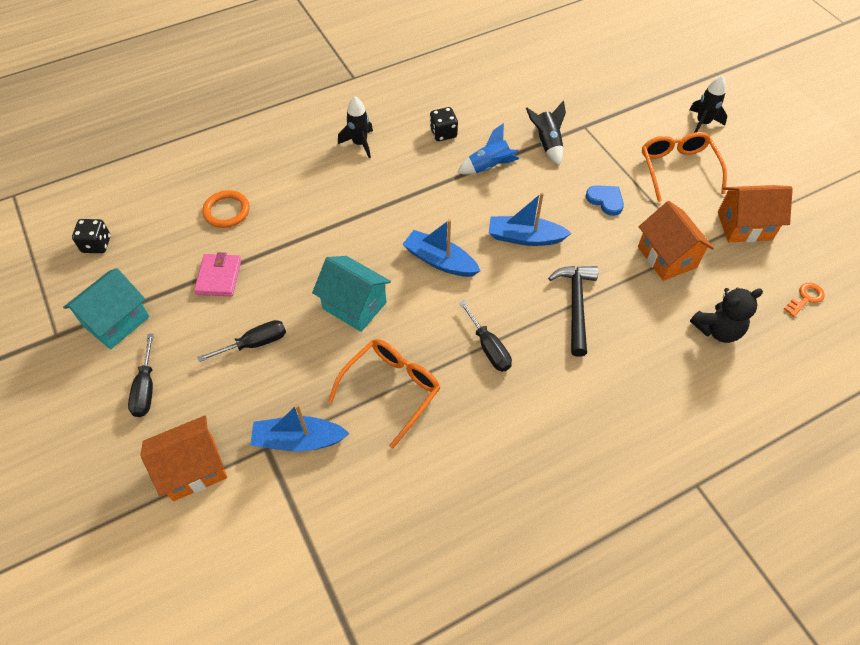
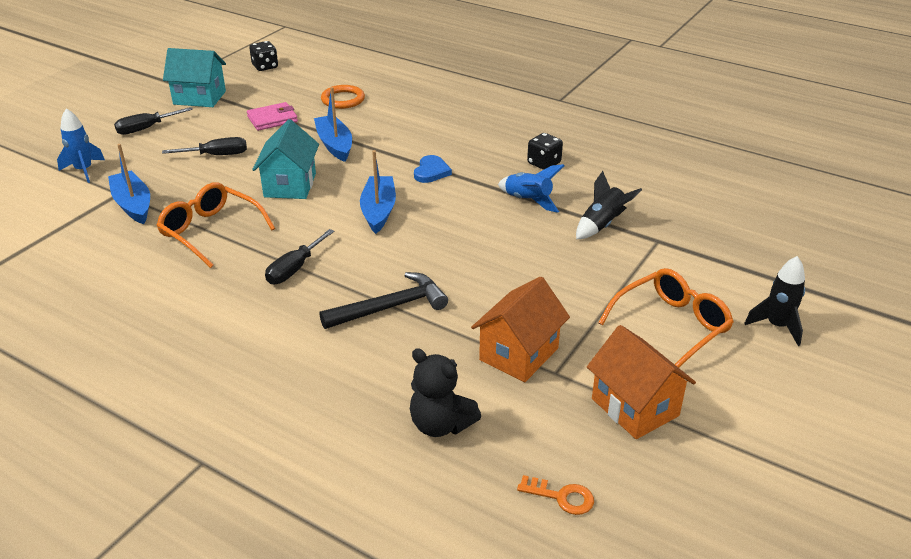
camera: 60 degrees right, 20 degrees down
orange house [140,416,227,501] -> blue rocket [57,108,105,183]
black screwdriver [197,320,286,362] -> black screwdriver turned 45 degrees counterclockwise [162,137,247,155]
orange glasses [328,339,440,448] -> orange glasses turned 150 degrees counterclockwise [156,182,276,268]
black rocket [338,96,373,158] -> none
blue boat [489,192,572,246] -> blue boat moved to [314,87,352,162]
blue heart [586,185,624,216] -> blue heart moved to [414,155,452,183]

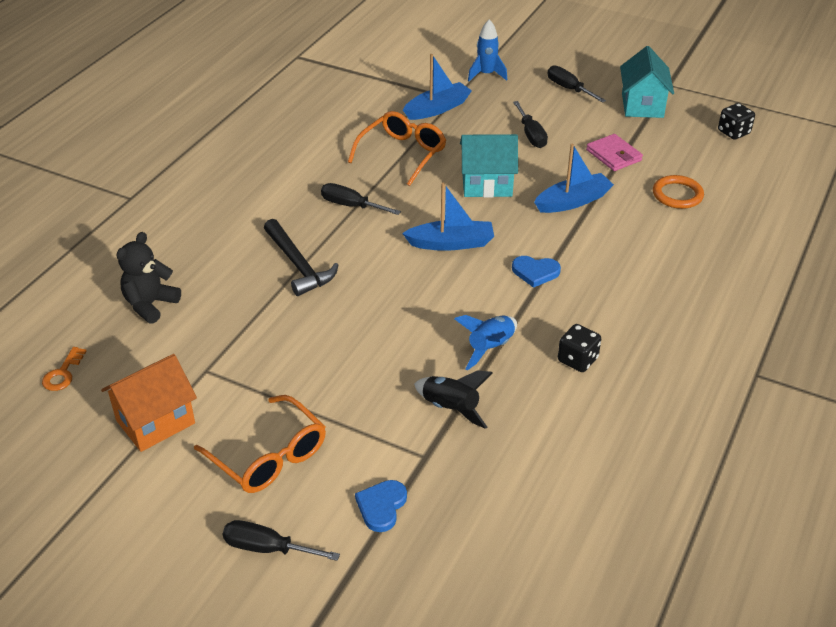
camera: 85 degrees right, 5 degrees up
orange house [471,277,570,382] -> none
black rocket [744,256,805,346] -> black screwdriver [223,520,340,561]
none -> blue heart [355,480,407,532]

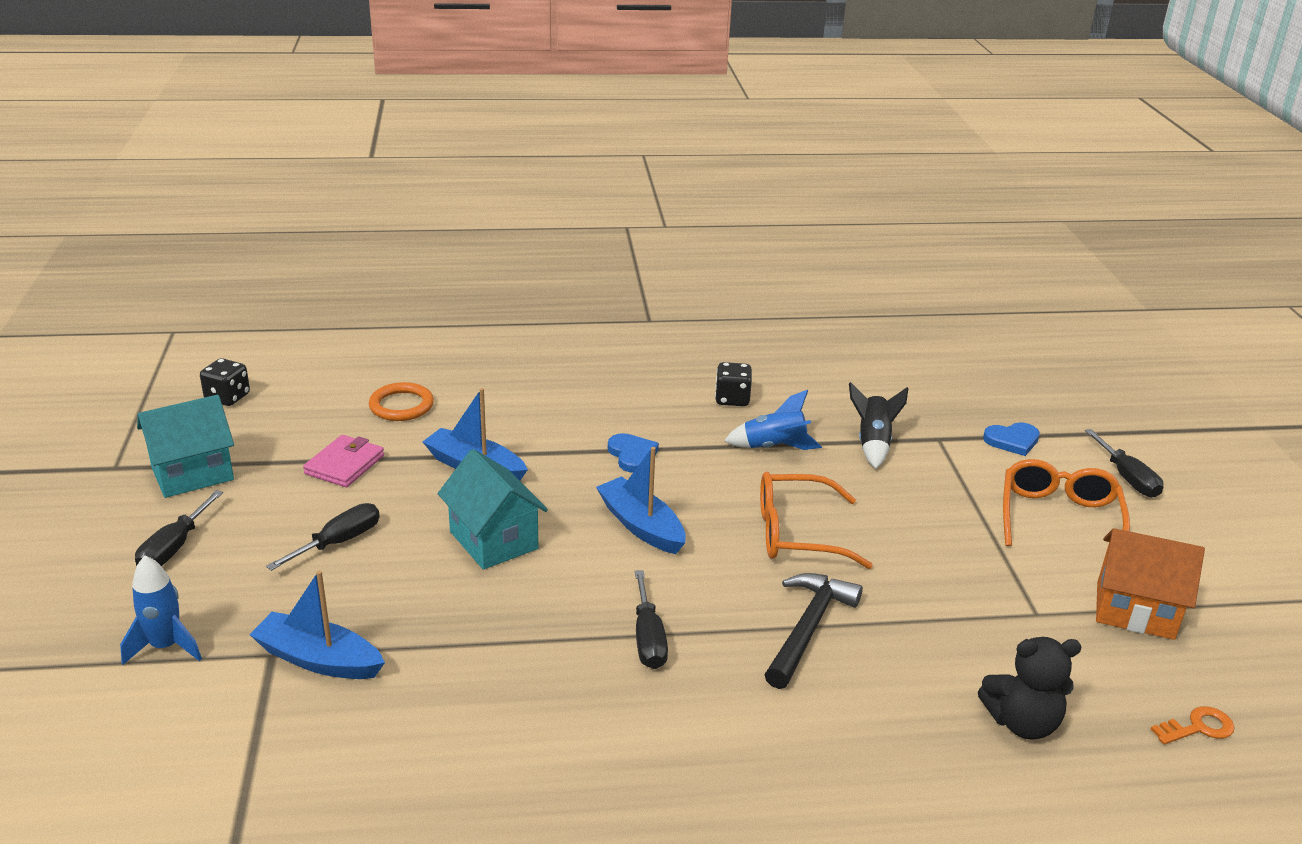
camera: 125 degrees left, 10 degrees down
orange glasses [348,111,446,186] -> orange glasses moved to [760,472,873,569]

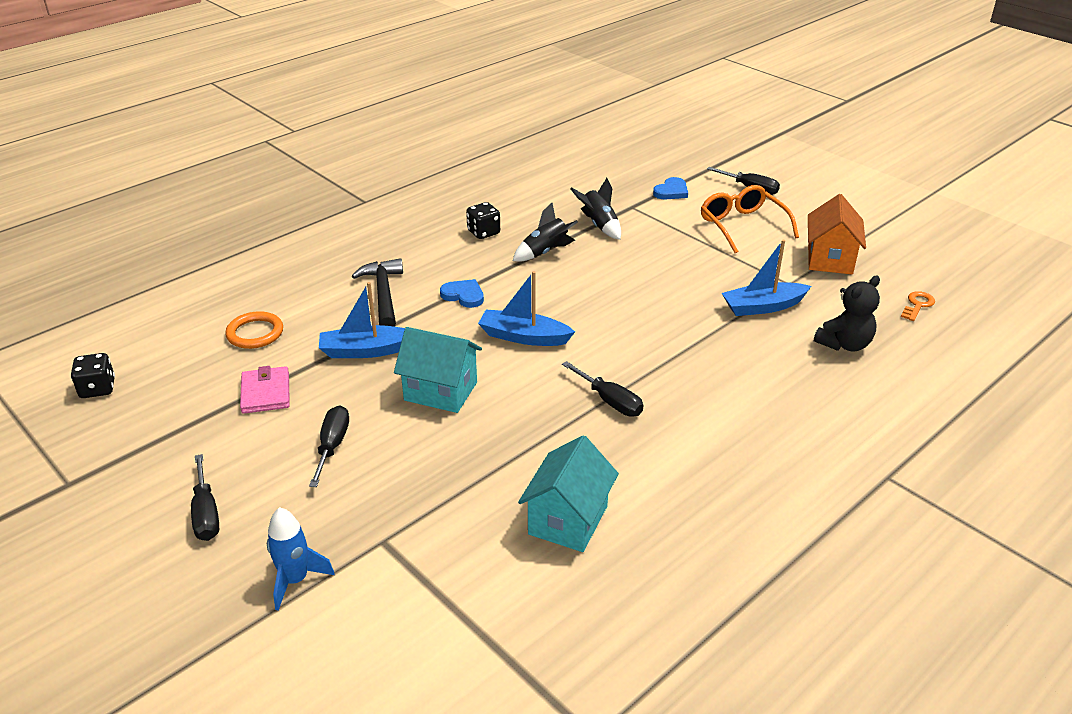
camera: 35 degrees left, 5 degrees up
turquoise house [137,395,234,498] -> turquoise house moved to [518,435,619,552]
blue boat [249,570,385,679] -> blue boat moved to [722,240,811,316]
blue rocket [724,390,822,450] -> black rocket [513,203,578,262]
orange glasses [760,472,873,569] -> none
black hammer [764,573,863,689] -> black hammer moved to [352,258,403,327]
orange house [1096,528,1205,640] -> orange house turned 60 degrees counterclockwise [808,194,866,274]

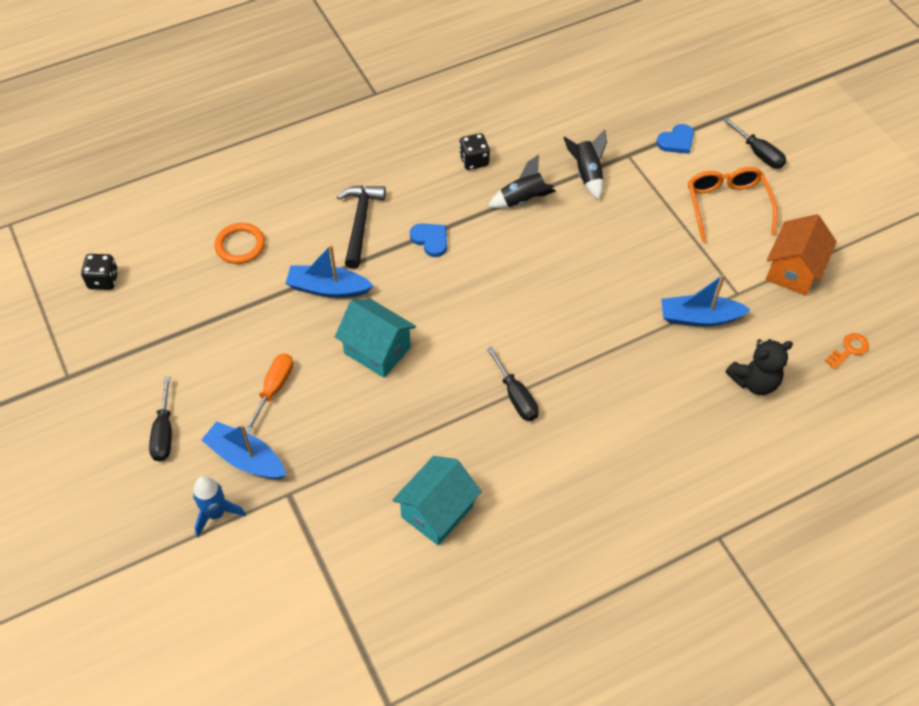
camera: 15 degrees right, 20 degrees up
pink wallet [240,366,290,414] -> none
black screwdriver [309,406,349,487] -> orange screwdriver [245,354,293,432]
blue boat [478,271,575,346] -> blue boat moved to [201,421,286,479]

